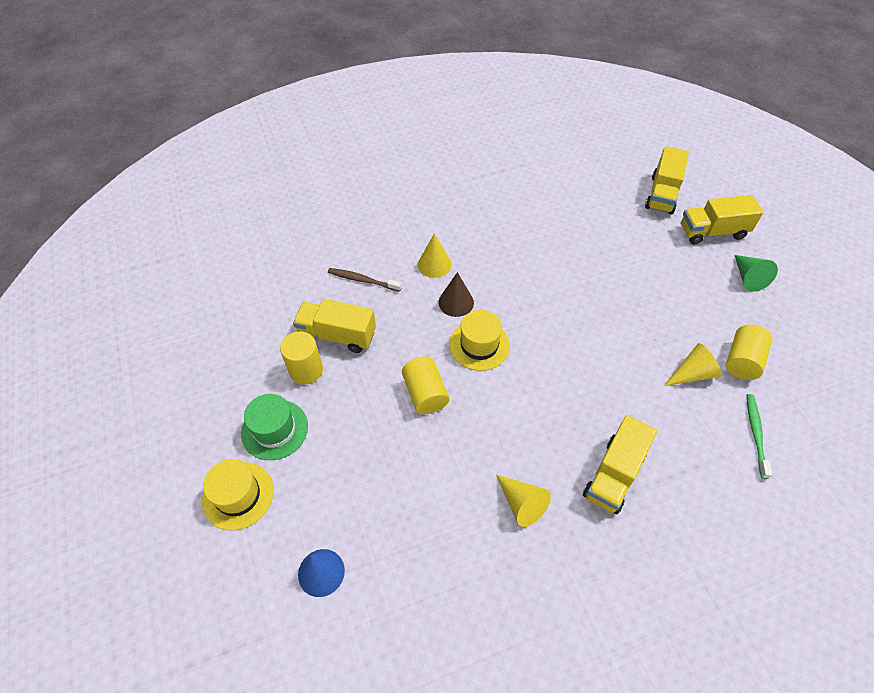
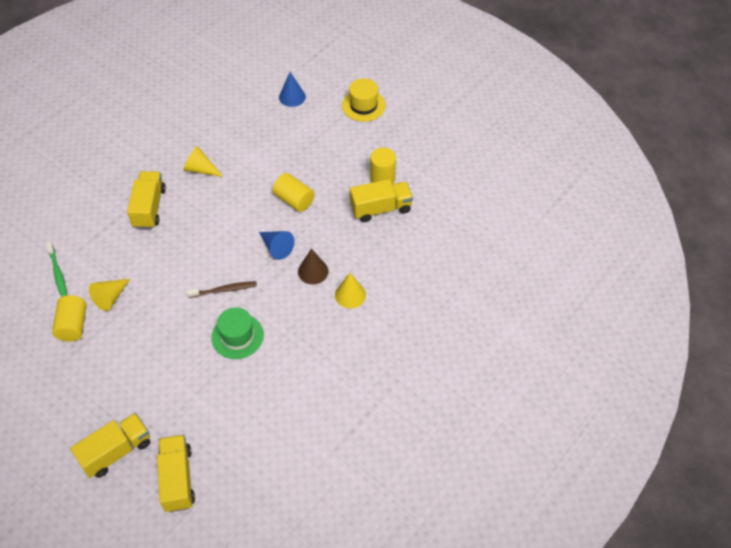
camera: 150 degrees right, 0 degrees up
green hat [241,394,308,460] -> green hat moved to [211,307,264,359]
brown toothbrush [328,268,402,292] -> brown toothbrush moved to [187,281,257,298]
yellow hat [449,310,510,371] -> blue cone [259,231,295,260]
green cone [735,255,778,292] -> none

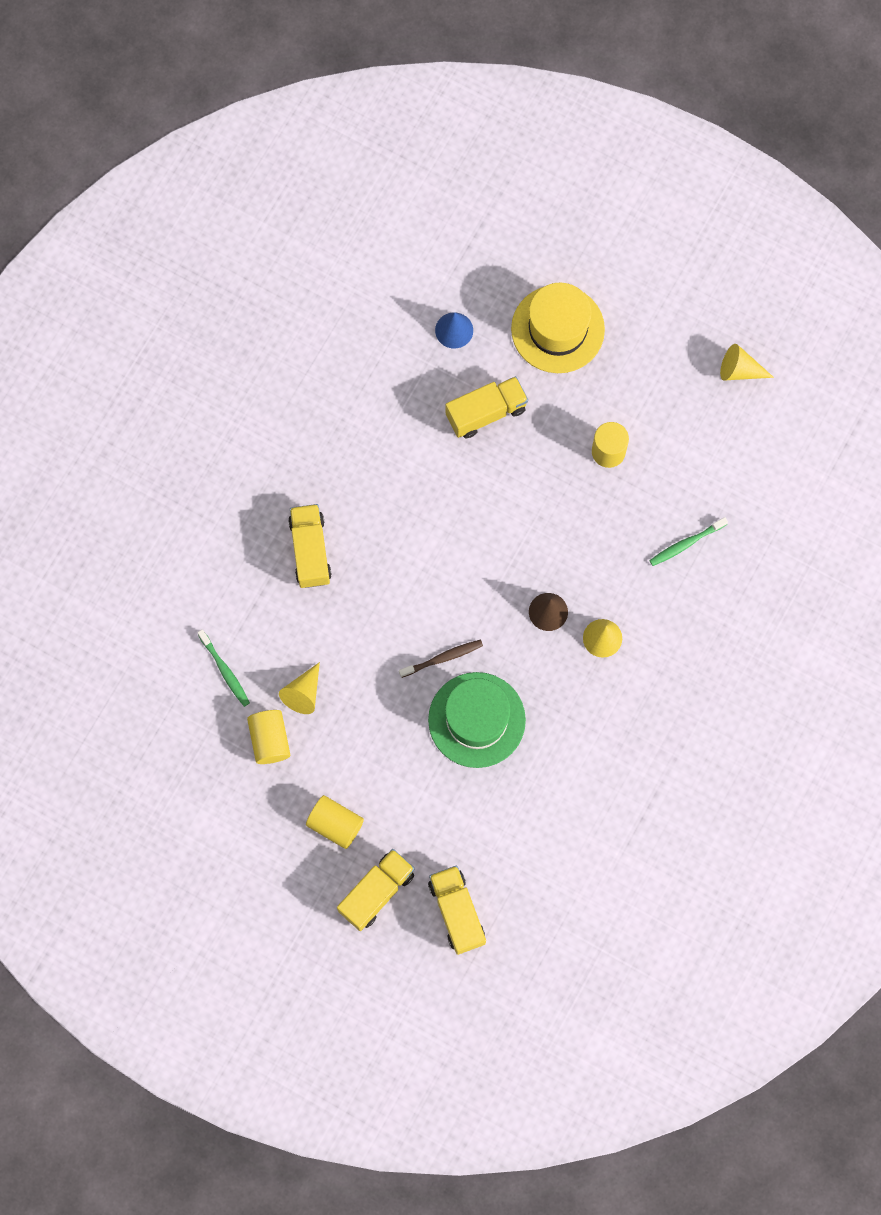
camera: 10 degrees left, 20 degrees up
yellow cone [183,146,223,177] -> yellow cone moved to [720,344,774,381]
green hat [211,307,264,359] -> green hat [428,672,526,768], size x1.50
blue cone [259,231,295,260] -> none
yellow cylinder [273,173,315,212] -> yellow cylinder moved to [306,795,364,849]
yellow hat [342,78,386,122] -> yellow hat [511,283,605,373], size x1.50
yellow truck [350,179,413,222] -> yellow truck moved to [446,376,528,438]
none -> green toothbrush [649,517,728,566]

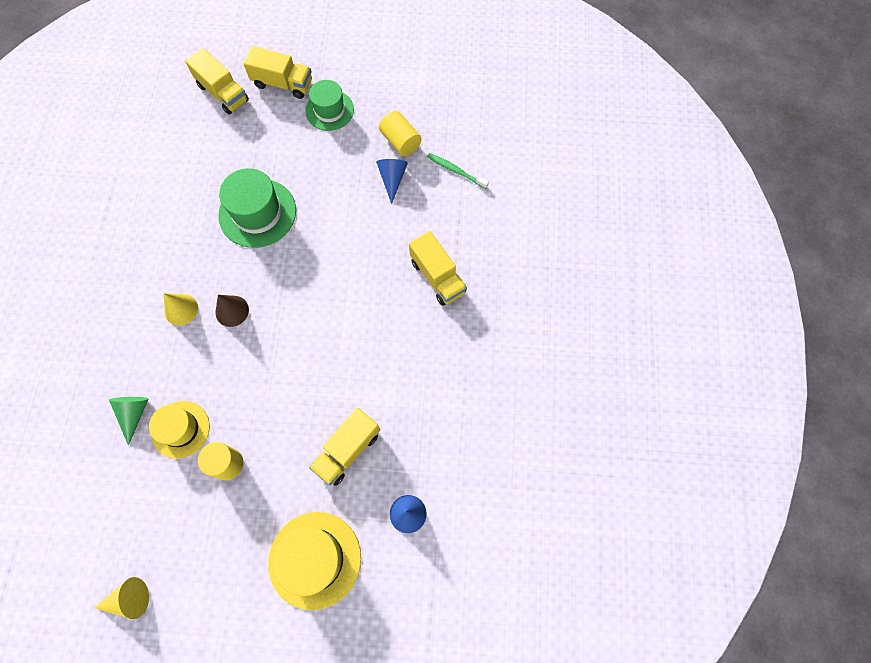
camera: 155 degrees right, 5 degrees down
yellow cone [279,662,320,714] -> blue cone [376,159,408,204]
yellow cylinder [306,795,364,849] -> green hat [305,80,354,131]
yellow truck [337,849,415,931] -> yellow truck turned 90 degrees counterclockwise [243,46,312,99]
brown toothbrush [399,639,483,678] -> none
green toothbrush [649,517,728,566] -> green cone [109,397,149,446]
none -> yellow hat [149,401,210,459]

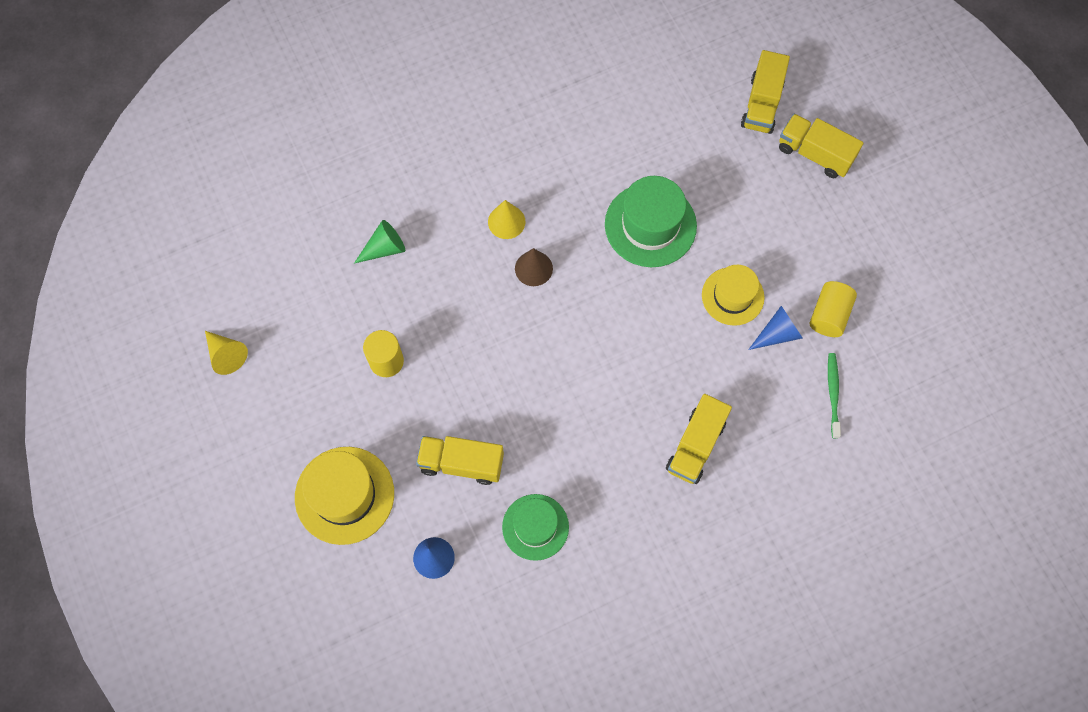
camera: 60 degrees right, 0 degrees up
yellow hat [149,401,210,459] -> yellow hat moved to [702,265,765,326]
yellow truck [243,46,312,99] -> yellow truck turned 135 degrees clockwise [779,114,864,178]
green hat [305,80,354,131] -> green hat moved to [502,494,569,561]

